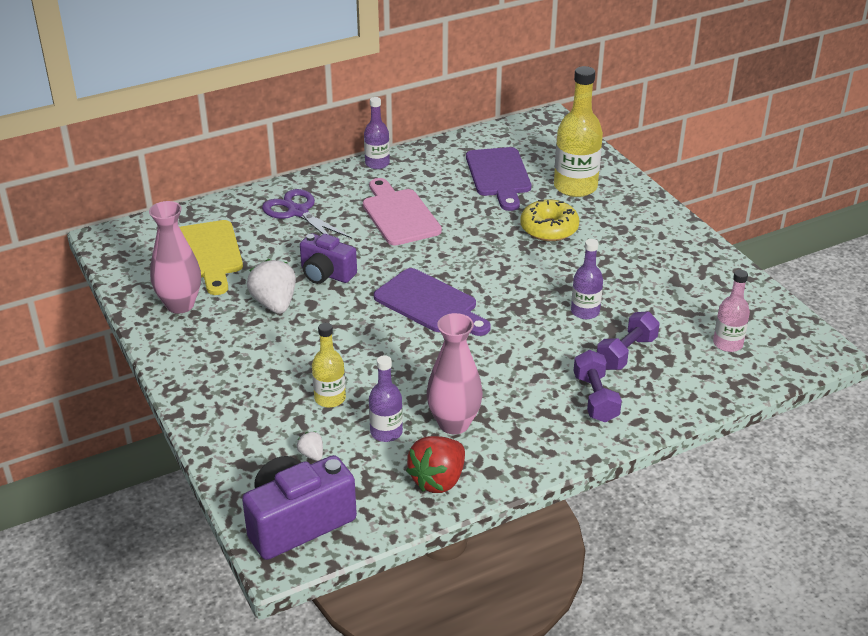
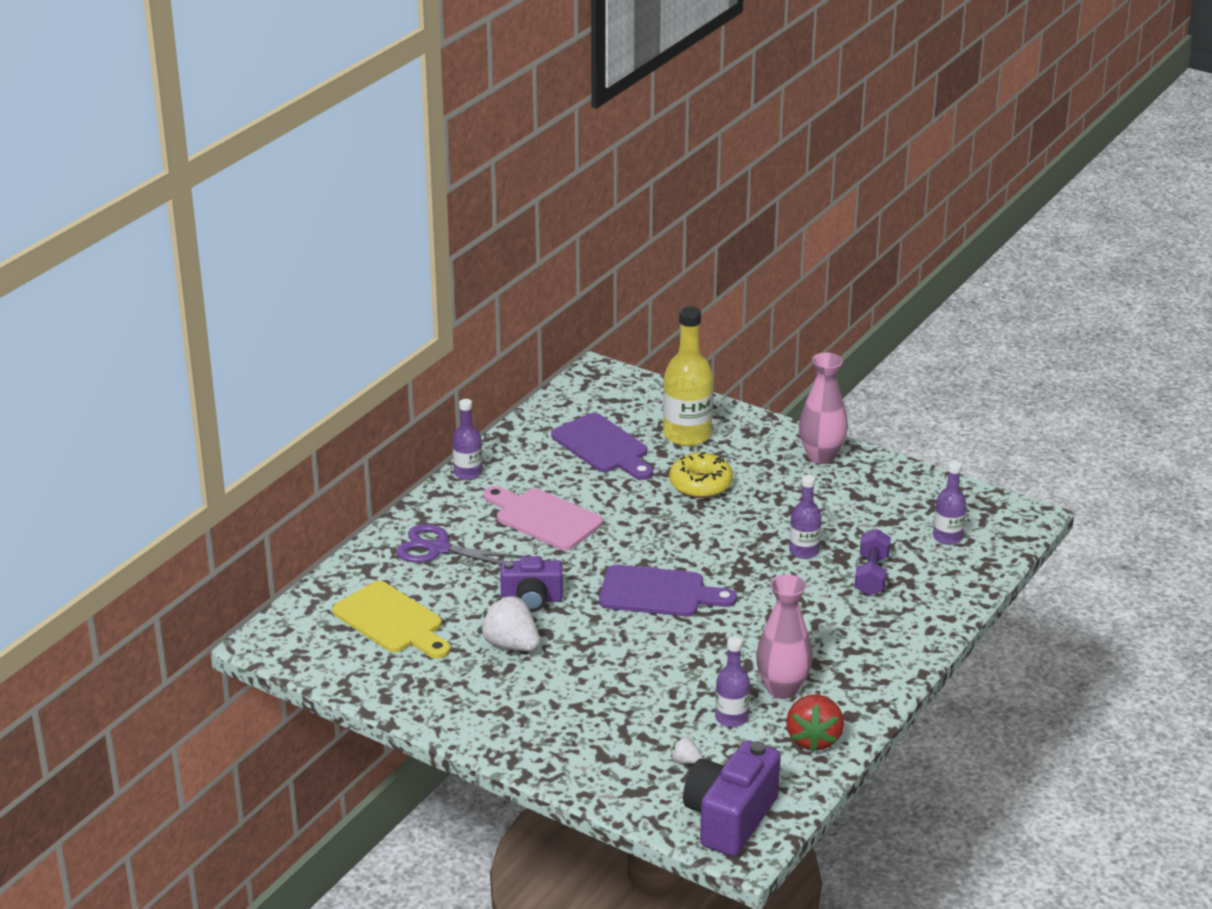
camera: 30 degrees left, 5 degrees down
pink vase [149,201,201,314] -> pink vase moved to [799,352,848,464]
yellow bottle [312,323,346,408] -> none
purple dumbbell [574,350,622,422] -> none
pink bottle [713,270,750,352] -> purple bottle [933,461,967,545]

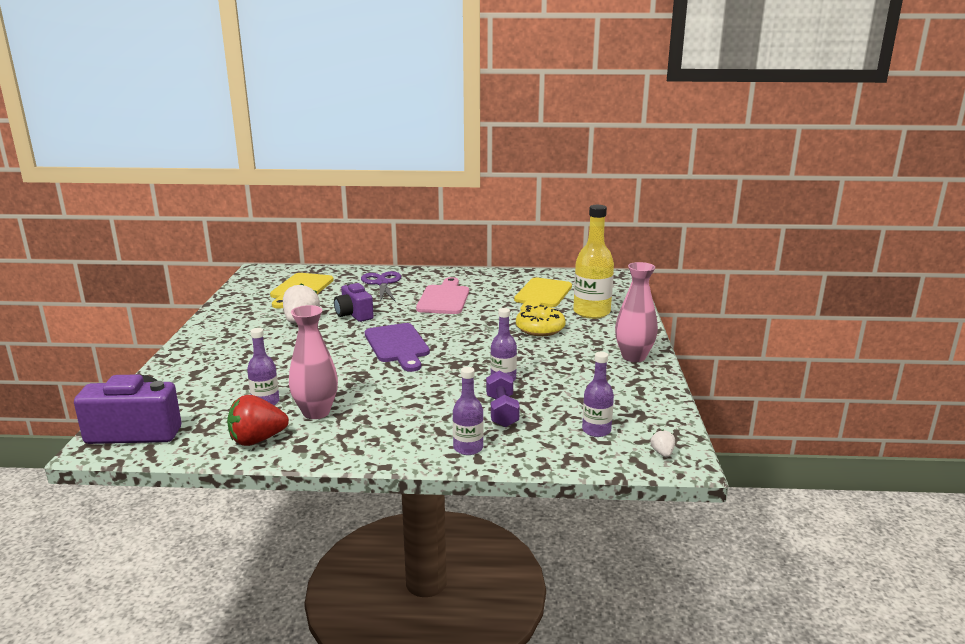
camera: 60 degrees right, 10 degrees down
purple bottle [452,399,483,480] -> purple bottle moved to [453,367,484,455]
purple cutting board [551,413,653,480] -> yellow cutting board [514,278,572,311]
white strawberry [671,737,703,764] -> white strawberry moved to [650,430,675,457]
purple dumbbell [855,529,891,595] -> purple dumbbell turned 75 degrees counterclockwise [486,371,520,428]

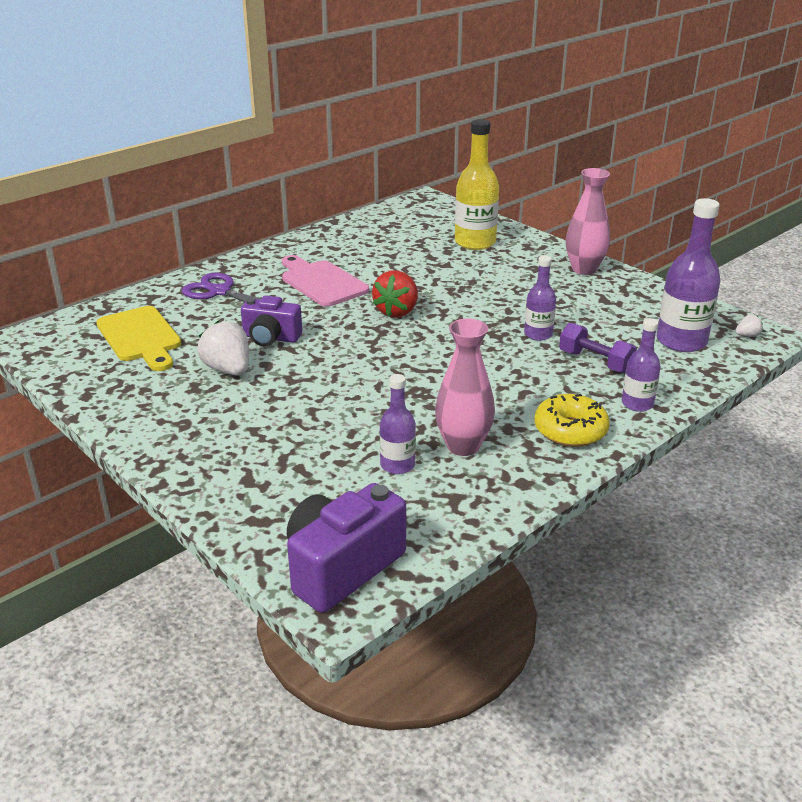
camera: 45 degrees left, 10 degrees up
red strawberry [227,395,289,446] -> red strawberry moved to [372,270,418,318]
purple cutting board [365,323,430,372] -> none
yellow cutting board [514,278,572,311] -> none
yellow donut [516,305,566,336] -> yellow donut moved to [534,394,609,447]
purple bottle [582,352,614,437] -> purple bottle [657,198,720,352], size x1.73
white strawberry [650,430,675,457] -> white strawberry turned 120 degrees clockwise [735,314,763,337]

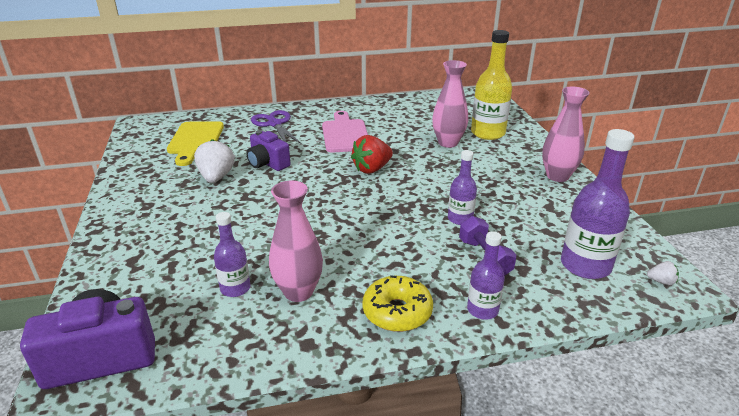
camera: 30 degrees right, 0 degrees up
none -> pink vase [432,60,468,148]

